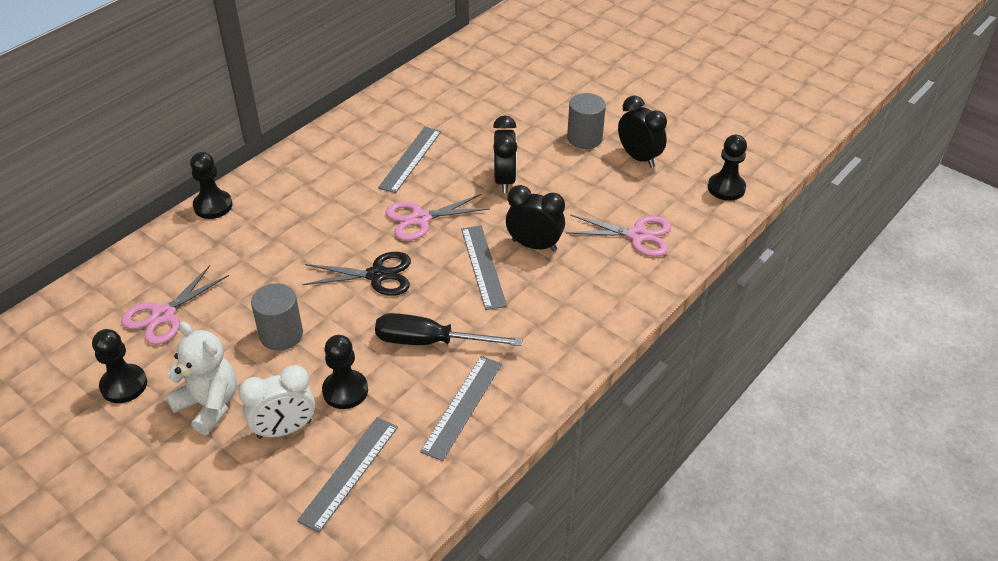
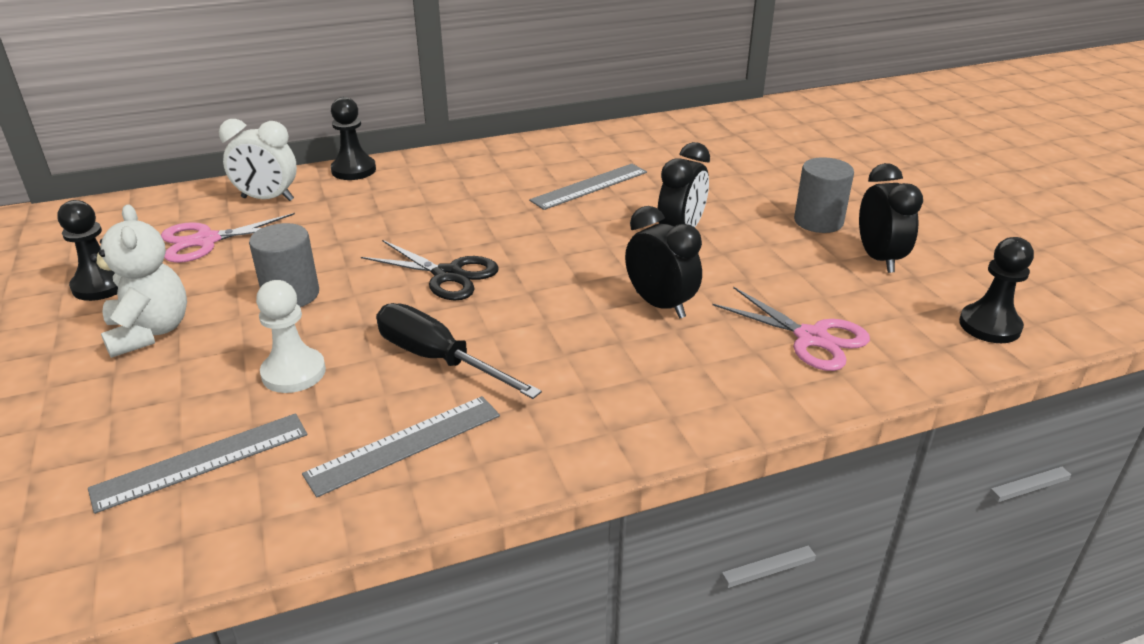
camera: 30 degrees right, 10 degrees down
white clock [238,365,315,439] -> white clock moved to [219,119,297,201]
black pawn [322,335,368,409] -> white pawn [256,280,326,393]
pink scissors [385,194,490,241] -> none
grey ruler [461,225,507,310] -> none

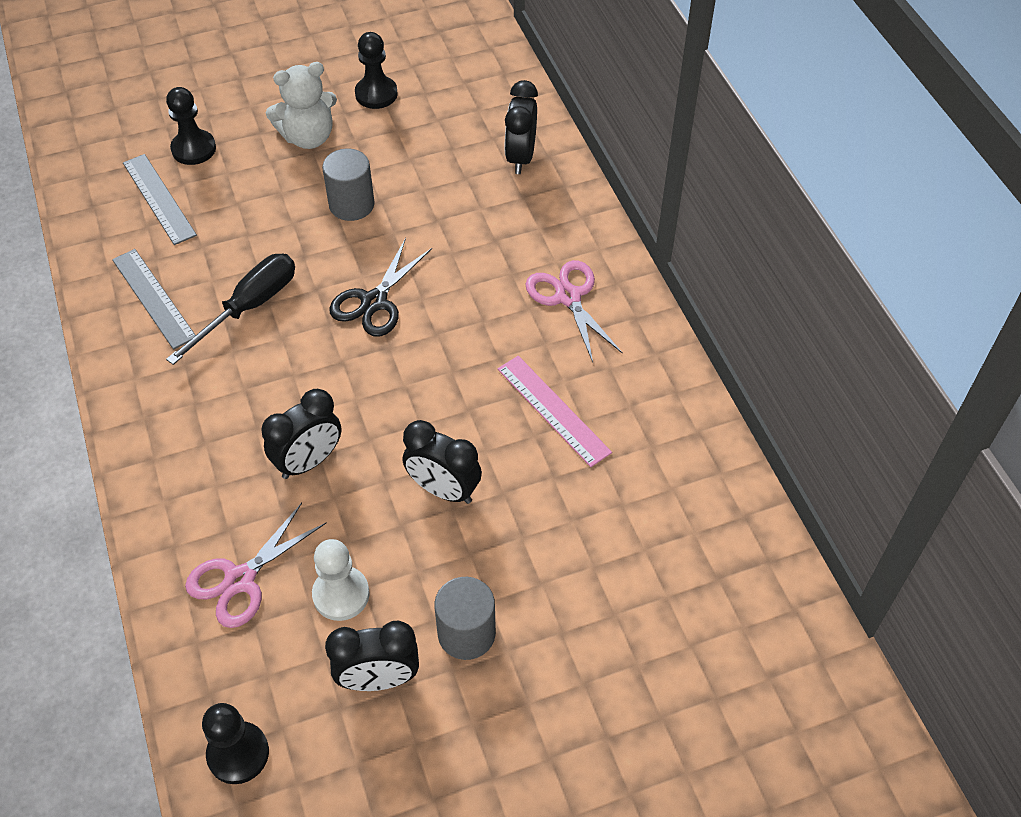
camera: 90 degrees right, 20 degrees up
pink scissors [161,213,295,263] -> pink scissors moved to [526,260,623,362]
white clock [219,119,297,201] -> black clock [505,80,538,174]
white pawn [256,280,326,393] -> white pawn moved to [312,539,369,621]
black pawn [331,97,376,180] -> black pawn moved to [166,87,216,165]
grey ruler [529,164,647,210] -> pink ruler [498,356,612,467]

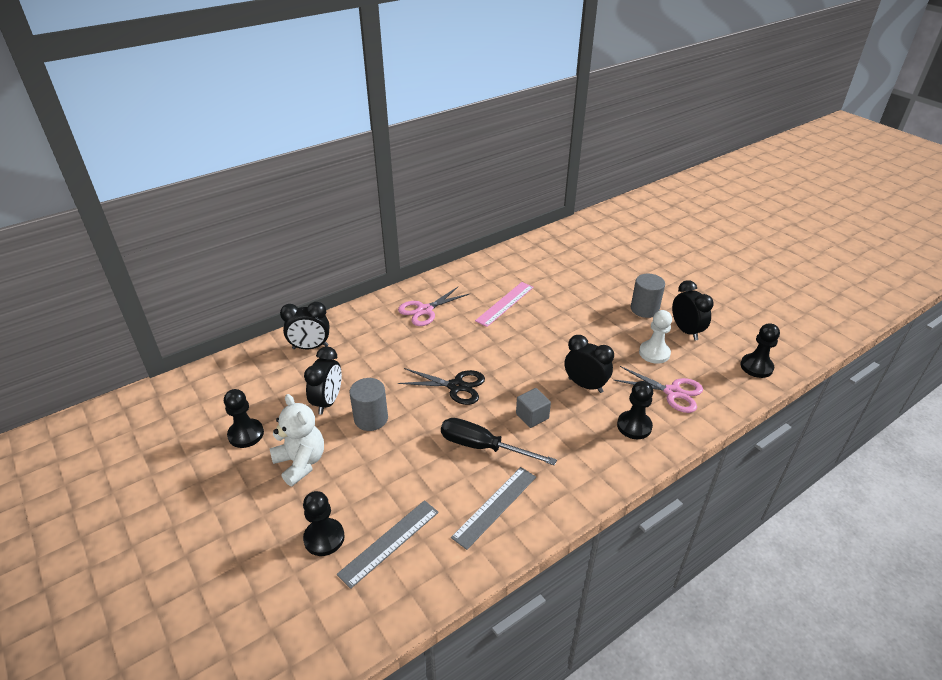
camera: 105 degrees left, 15 degrees down
black clock [403,420,482,504] -> black clock moved to [304,347,342,415]
none -> grey cube [516,388,551,428]
none -> black pawn [617,381,653,439]

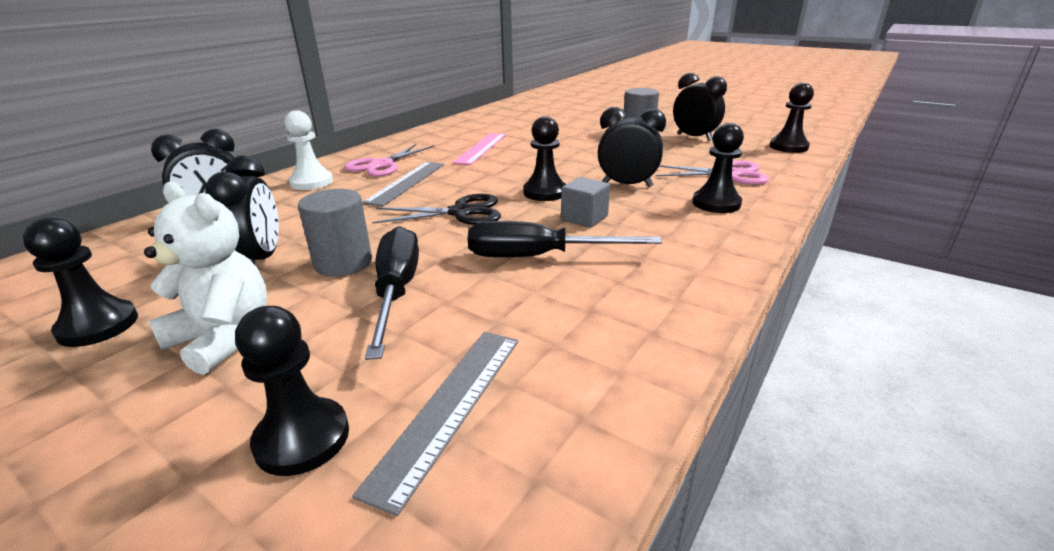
camera: 20 degrees left, 10 degrees down
grey ruler [451,467,536,550] -> grey ruler moved to [362,162,444,207]
white pawn [639,310,672,364] -> white pawn moved to [284,111,333,190]
none -> black screwdriver [365,226,419,360]
none -> black pawn [523,116,566,201]

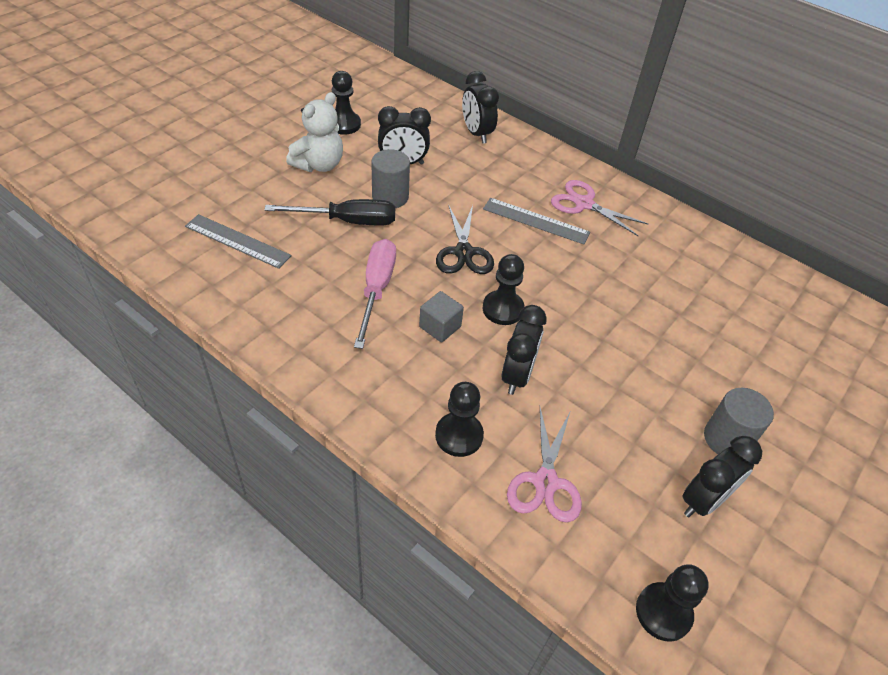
camera: 90 degrees right, 20 degrees up
black pawn [235,306,349,476] -> none
white pawn [284,111,333,190] -> none
pink ruler [452,133,506,165] -> none
black screwdriver [468,221,662,257] -> pink screwdriver [354,239,396,349]

